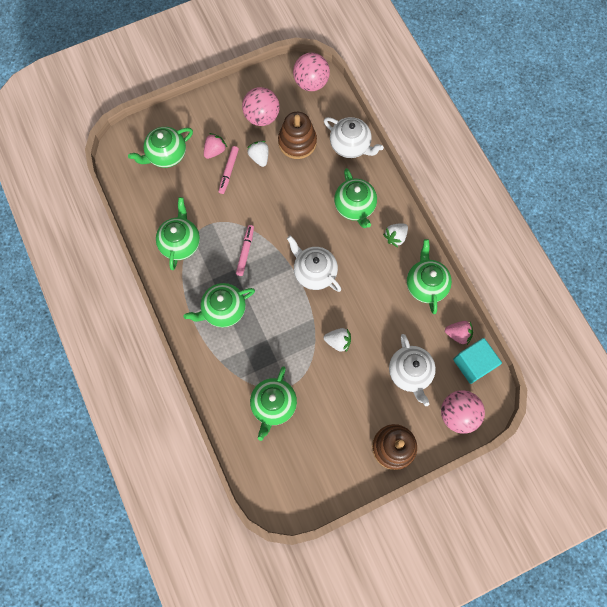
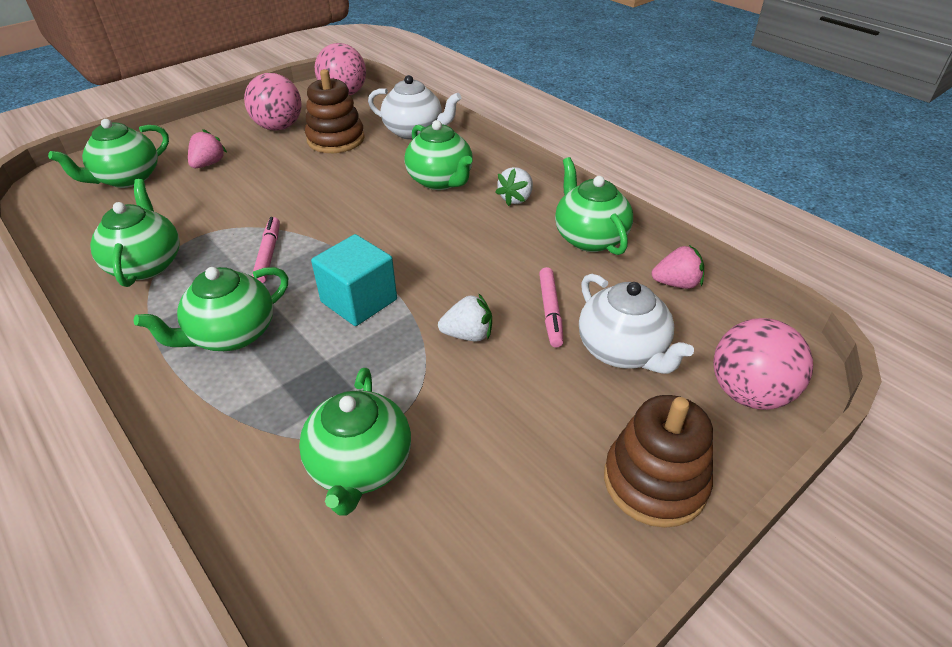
camera: 15 degrees left, 30 degrees down
pink marker [218,146,239,194] -> pink marker moved to [539,267,563,348]
white strawberry [247,141,269,167] -> none
white teapot [287,236,341,292] -> none
turquoise cube [453,338,502,384] -> turquoise cube moved to [311,234,397,326]

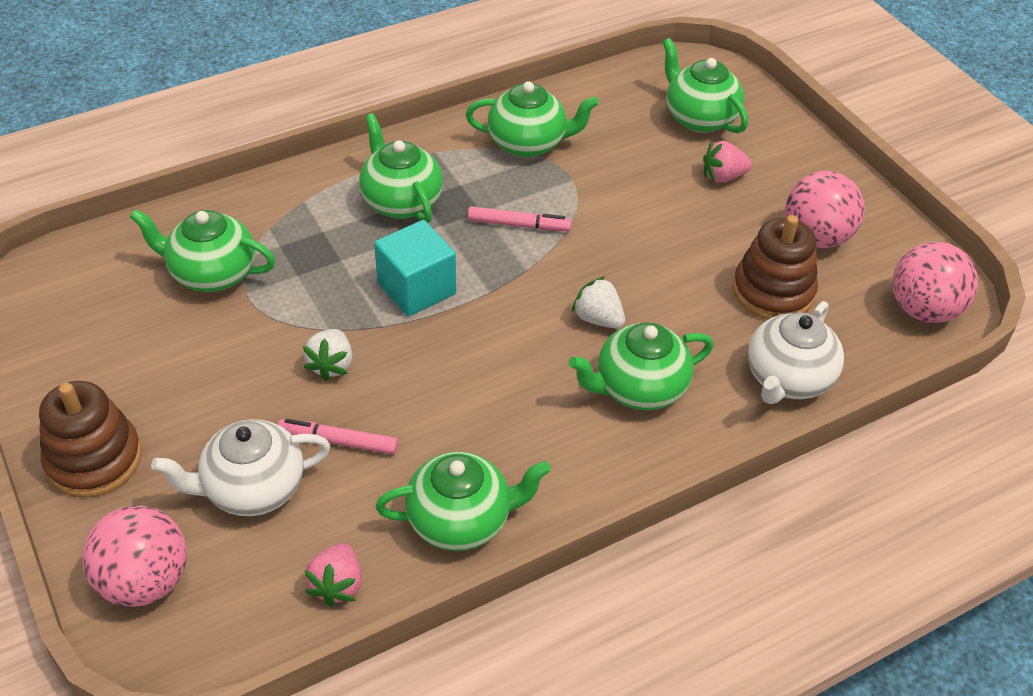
camera: 100 degrees right, 5 degrees up
pink strawberry [188,129,227,168] -> pink strawberry turned 135 degrees clockwise [703,140,752,183]
white strawberry [495,167,533,206] -> white strawberry moved to [572,276,625,328]

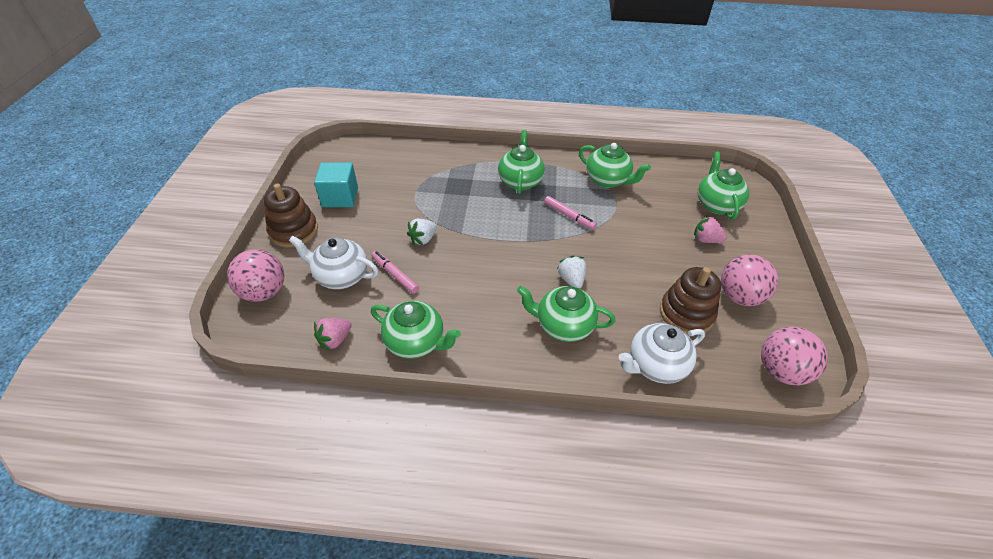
camera: 35 degrees right, 0 degrees up
green teapot [130,209,275,292] -> none
turquoise cube [374,220,456,316] -> turquoise cube moved to [314,163,358,207]

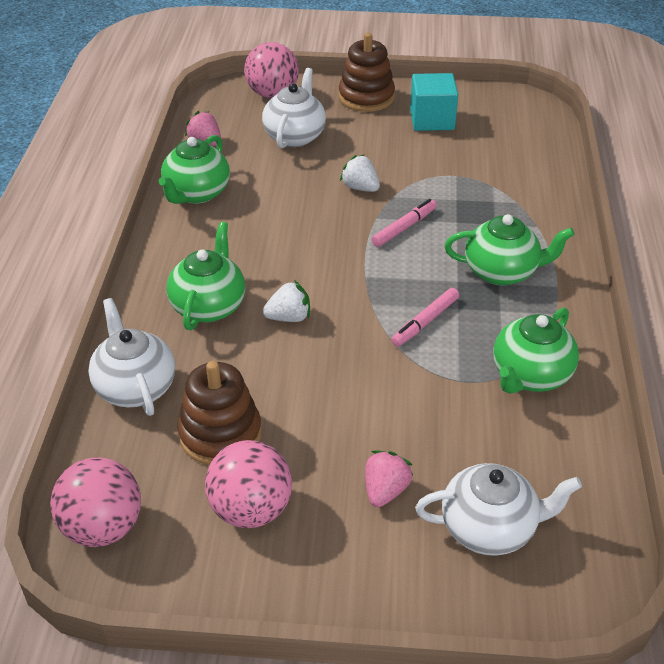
camera: 90 degrees right, 5 degrees down
pink marker [372,251,419,294] -> pink marker moved to [372,199,437,247]
green teapot [698,152,749,220] -> white teapot [415,463,582,556]

